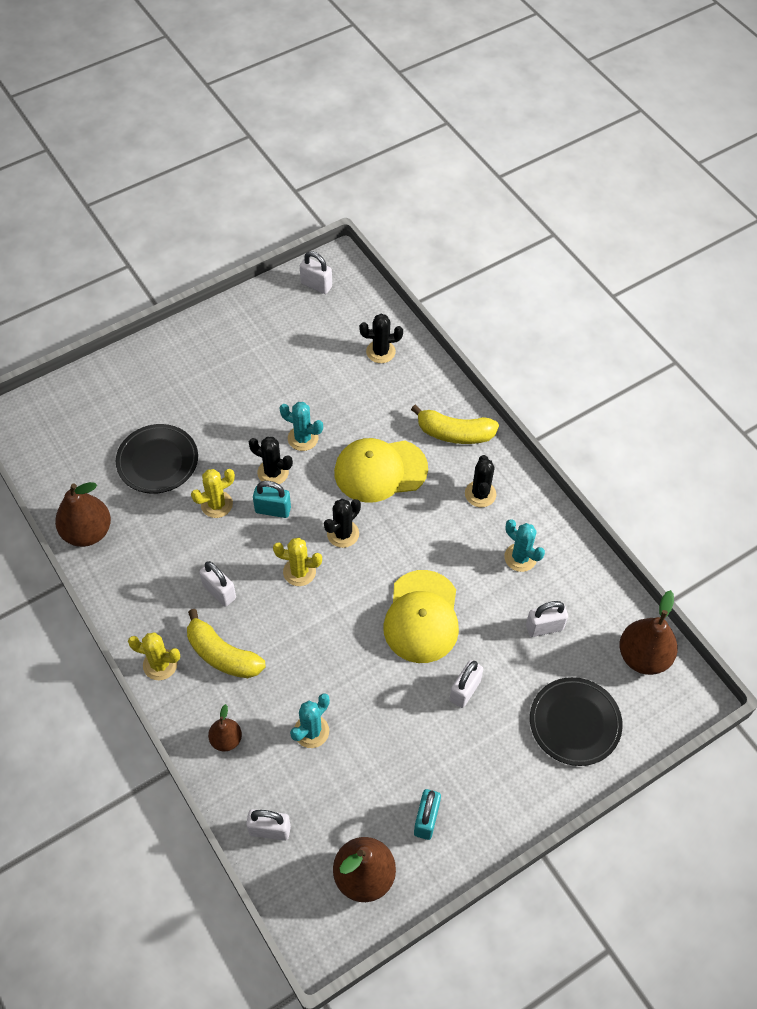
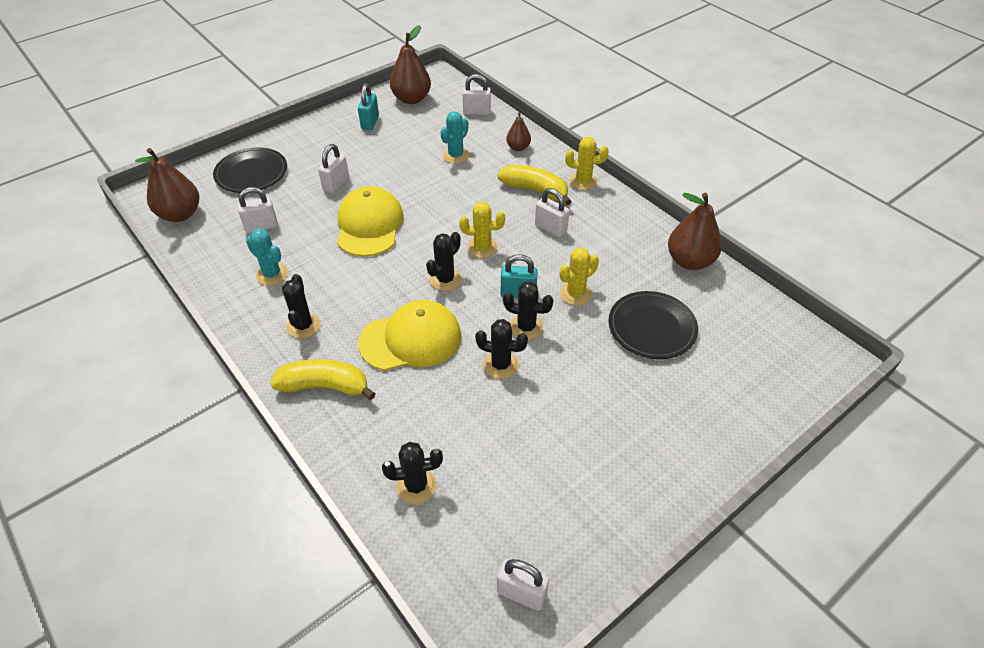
camera: 175 degrees right, 10 degrees down
turquoise cactus [280,402,323,451] -> black cactus [475,319,528,379]

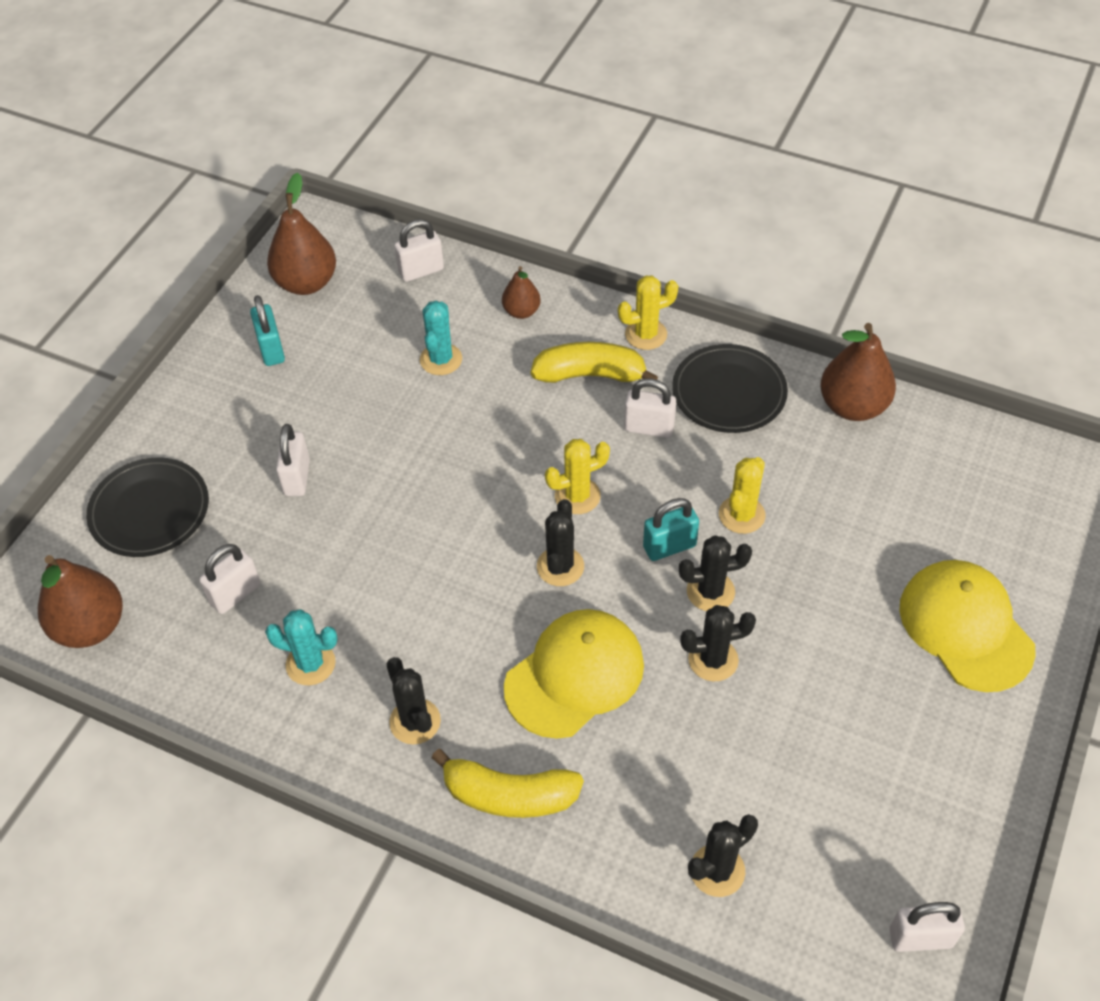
camera: 25 degrees left, 5 degrees up
yellow banana [270,359,376,400] -> yellow banana turned 150 degrees counterclockwise [431,749,584,818]
yellow cap [337,186,404,256] -> yellow cap moved to [899,560,1036,692]
black plate [609,291,698,359] -> black plate moved to [672,344,788,433]

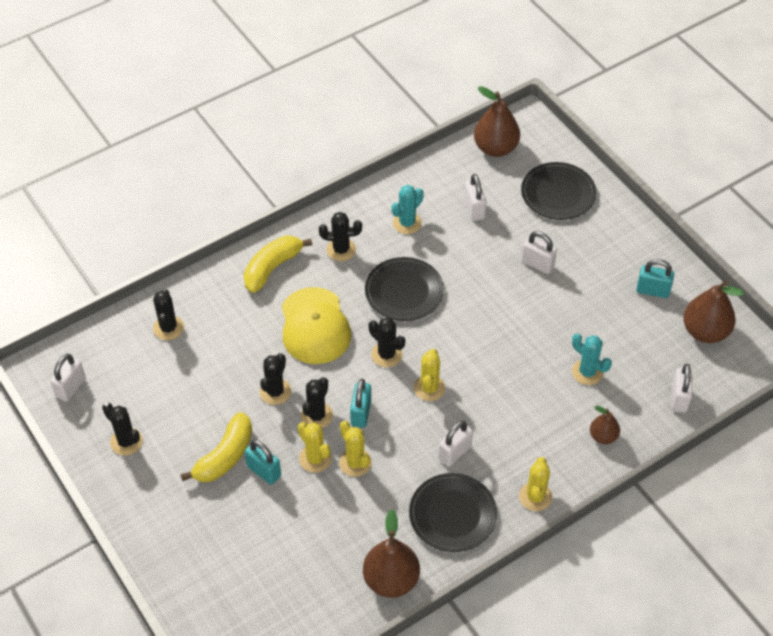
camera: 120 degrees right, 0 degrees up
yellow banana [531,342,658,383] -> yellow banana moved to [181,412,252,482]
yellow cap [899,560,1036,692] -> none
none -> black cactus [102,402,143,456]
none -> turquoise padlock [245,439,281,485]
none -> yellow cactus [298,422,332,473]
none -> black plate [365,257,444,321]

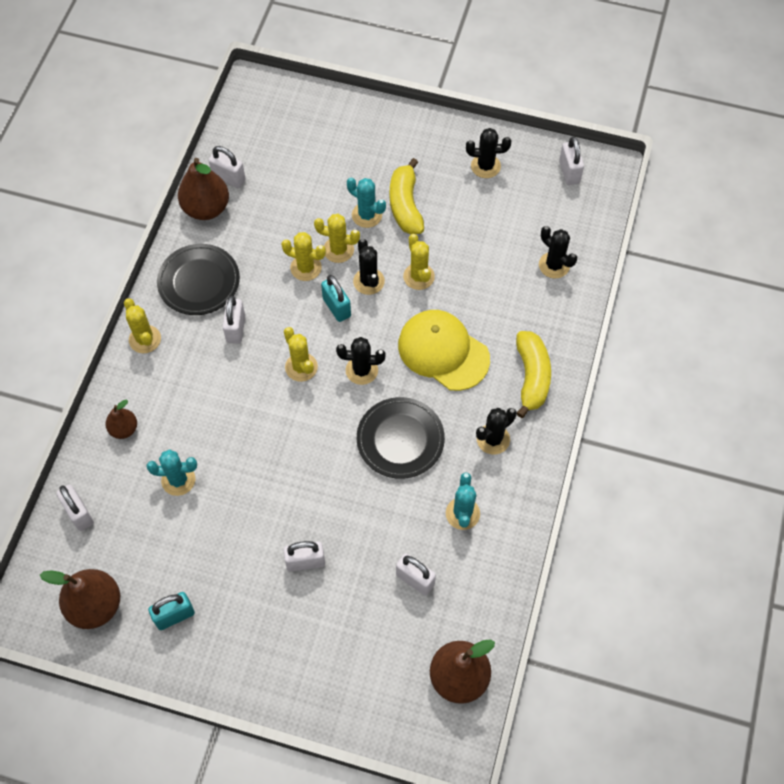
camera: 140 degrees right, 10 degrees up
turquoise padlock [245,439,281,485] -> turquoise cactus [347,178,386,228]
black cactus [260,353,291,405] -> yellow cactus [403,234,435,290]
black plate [521,162,596,220] -> none
none -> white padlock [209,146,246,188]

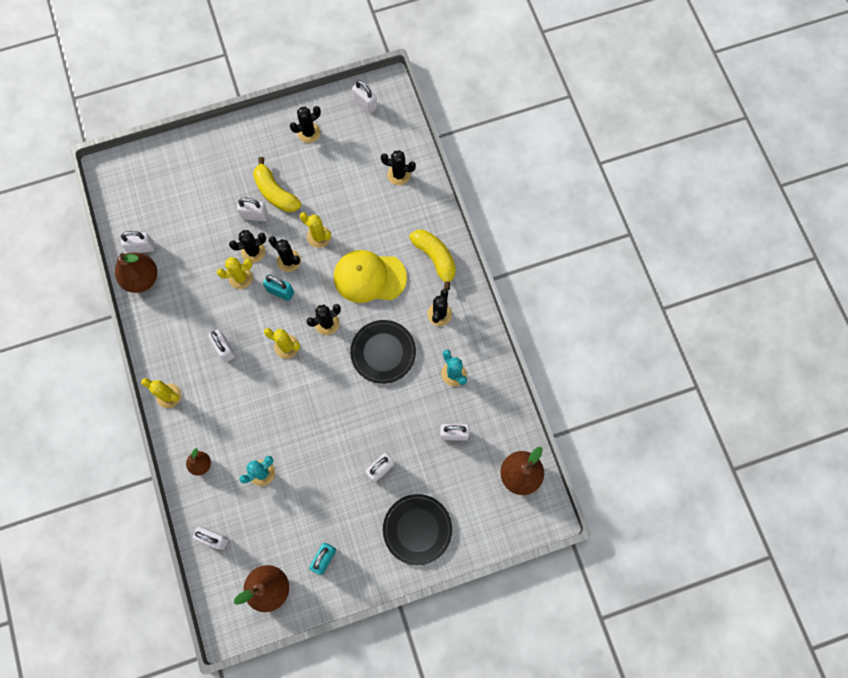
camera: 35 degrees left, 10 degrees up
black plate [157,244,240,315] -> black plate moved to [383,494,452,565]
yellow cactus [314,214,360,263] -> black cactus [229,230,266,263]
turquoise cactus [347,178,386,228] -> white padlock [237,198,268,221]

